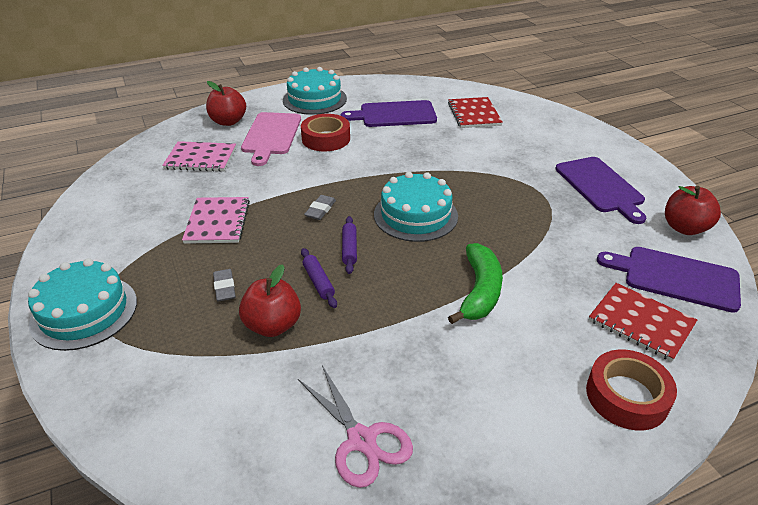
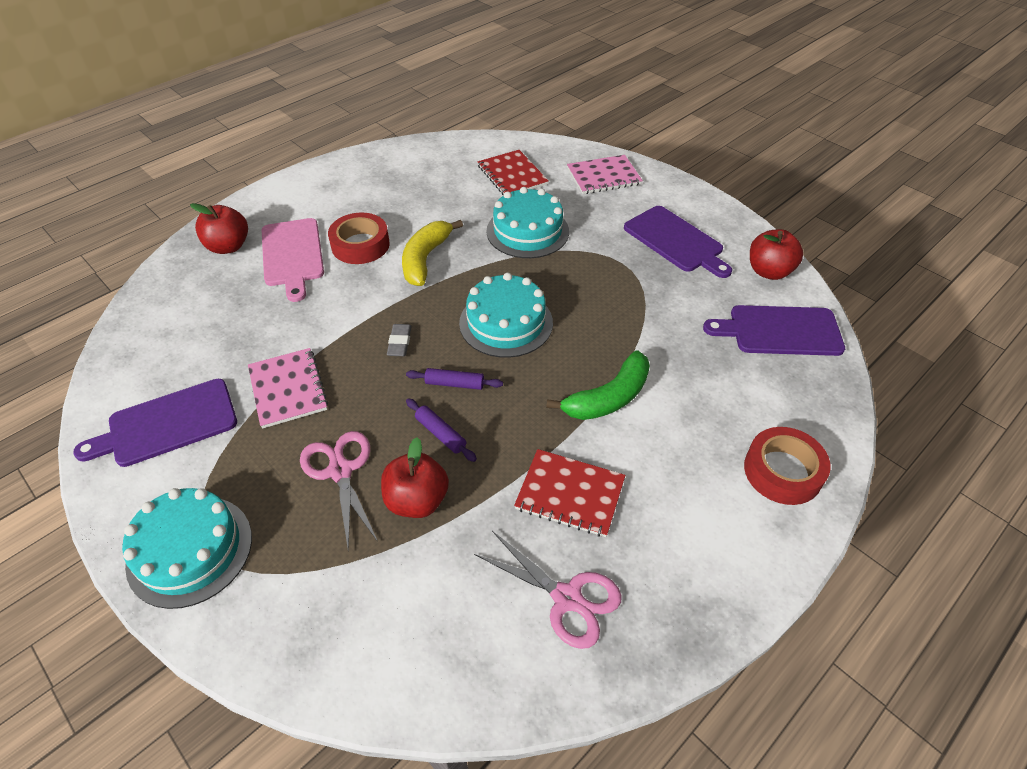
camera: 20 degrees left, 10 degrees up
pink notebook [162,141,236,172] -> pink notebook moved to [567,155,643,194]
grey eraser [213,269,236,301] -> pink scissors [300,431,378,552]
turquoise cake [283,67,347,115] -> turquoise cake moved to [487,187,569,258]
purple cutting board [341,100,437,127] -> purple cutting board moved to [73,379,237,467]
purple rolling pin [342,216,357,274] -> purple rolling pin turned 60 degrees counterclockwise [406,368,503,390]
green banana [448,243,503,324] -> green banana turned 60 degrees clockwise [546,350,650,420]
red notebook [589,283,697,362] -> red notebook moved to [514,449,626,537]
none -> yellow banana [402,220,463,286]

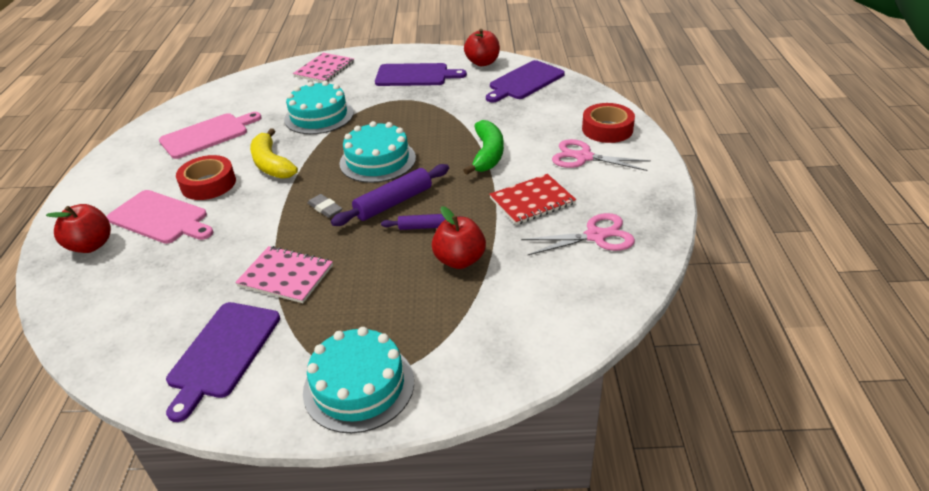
camera: 45 degrees left, 10 degrees down
pink scissors [300,431,378,552] -> pink scissors moved to [552,139,651,171]
purple rolling pin [406,368,503,390] -> purple rolling pin [331,164,449,226], size x1.74
red notebook [478,150,549,195] -> none
none -> pink cutting board [159,112,262,159]

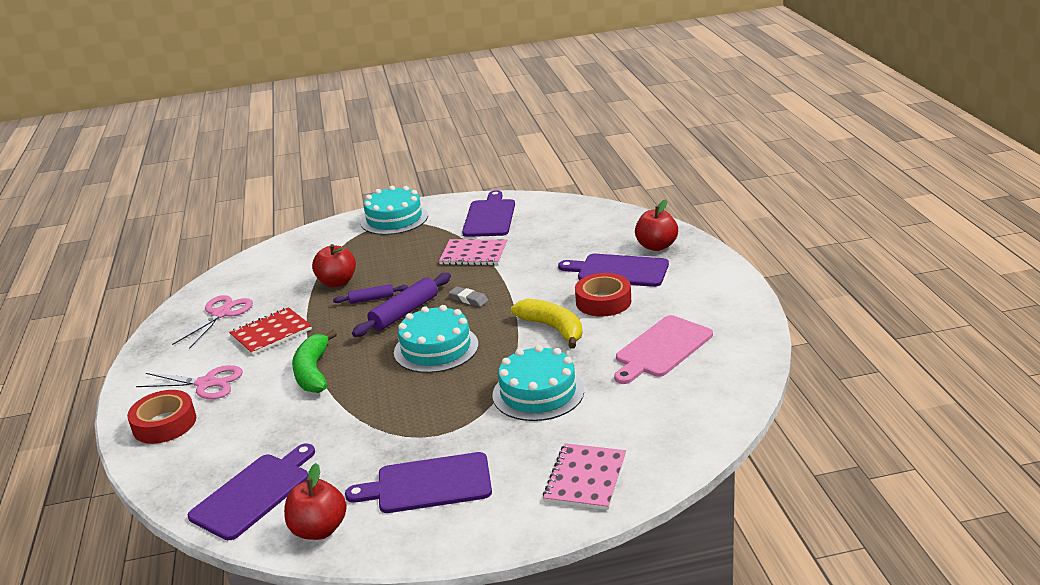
camera: 170 degrees right, 10 degrees down
pink cutting board [107,190,213,244] -> purple cutting board [558,254,669,287]
pink scissors [521,213,635,255] -> pink scissors turned 135 degrees clockwise [172,295,253,349]

